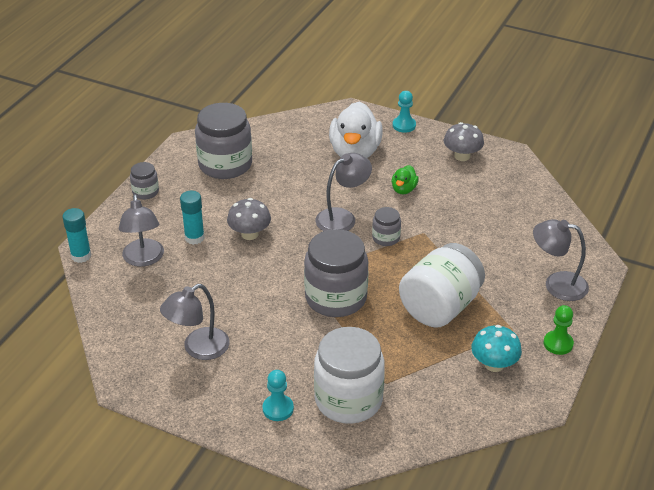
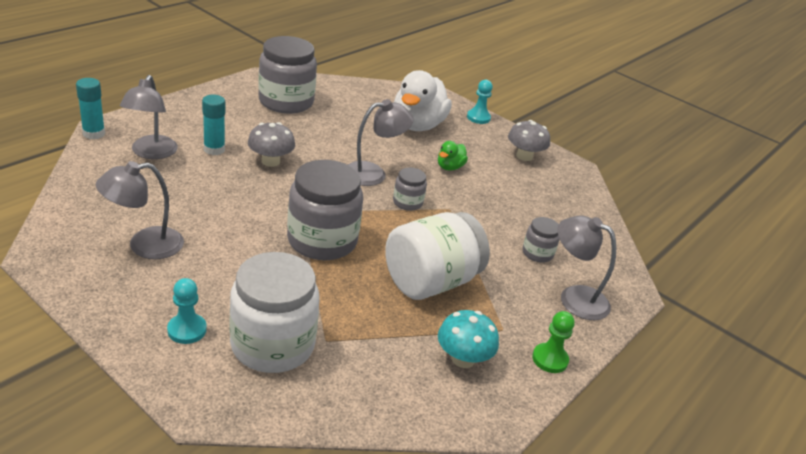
camera: 10 degrees right, 5 degrees down
grey jar [130,162,159,199] -> grey jar moved to [522,217,560,263]

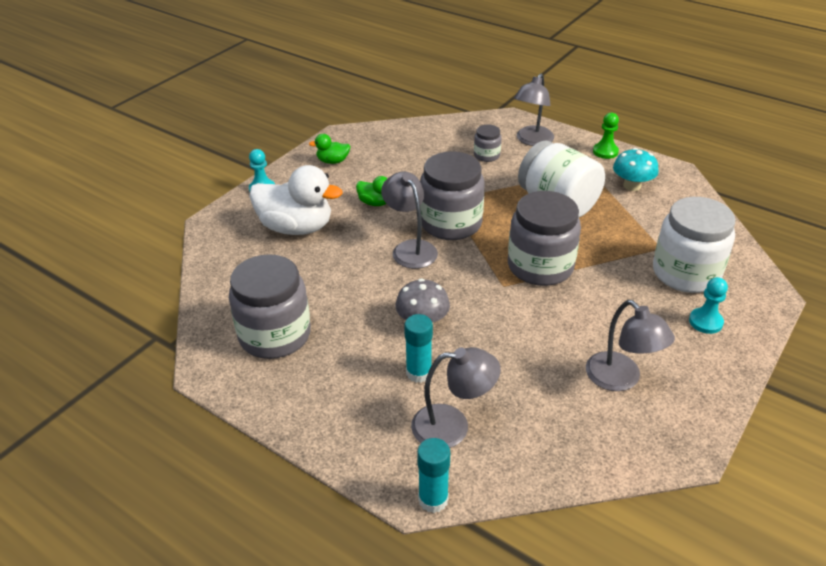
camera: 90 degrees left, 5 degrees up
grey jar [393,167,427,211] -> grey jar [420,151,484,240], size x2.09
grey mushroom [508,120,550,161] -> green duck [309,134,351,164]

